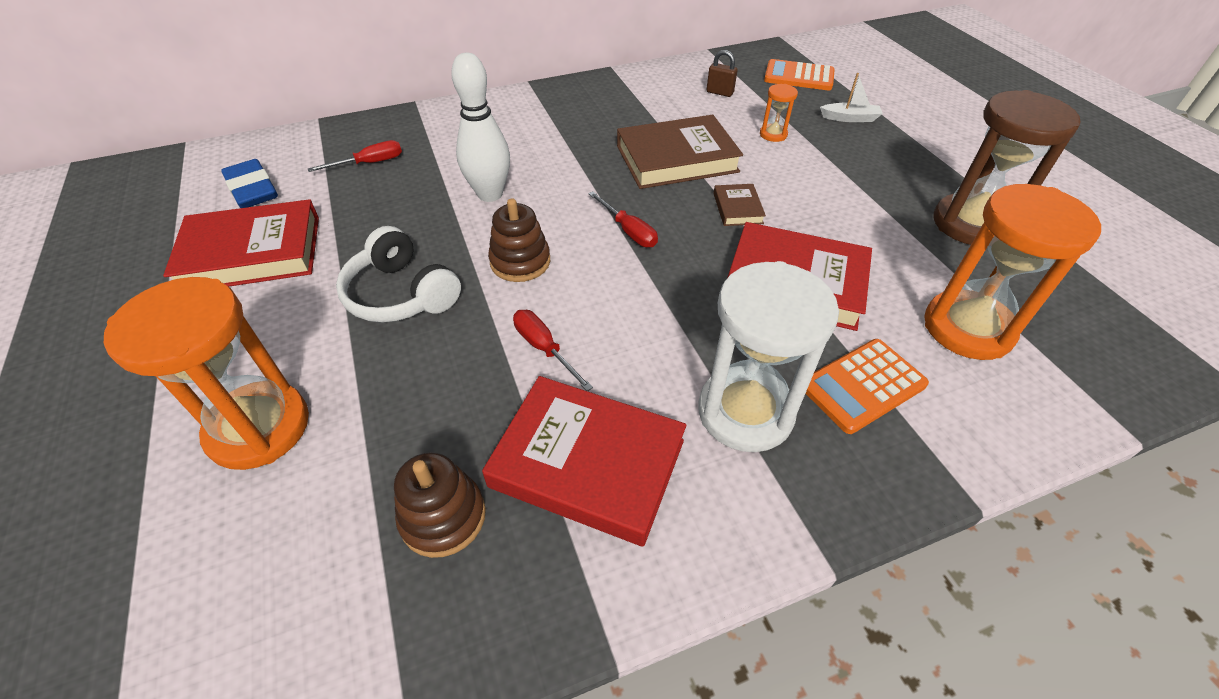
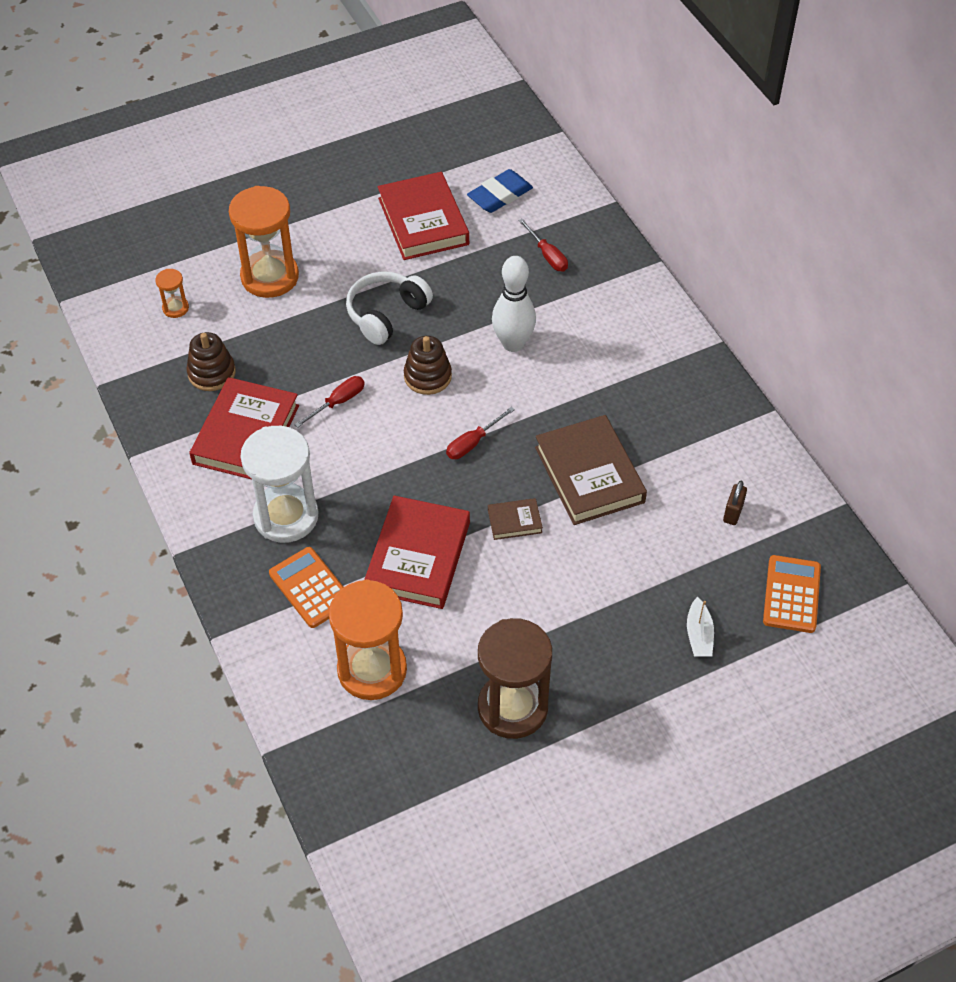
camera: 85 degrees right, 5 degrees up
orange hourglass [760,84,798,142] -> orange hourglass moved to [155,269,189,318]

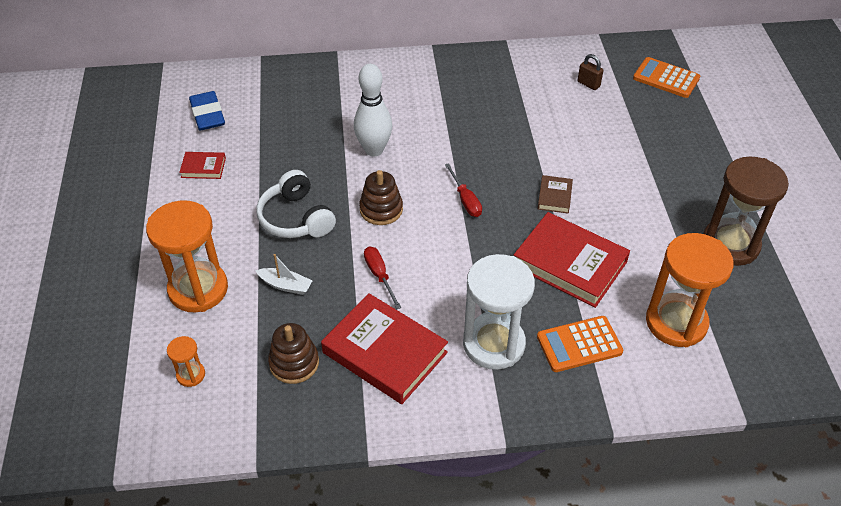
camera: 70 degrees left, 5 degrees down
red book [378,172,469,260] -> red book [179,152,226,179], size x0.47
red screwdriver [519,219,568,271] -> none
brown book [535,415,647,525] -> none
white boat [687,597,714,657] -> white boat moved to [255,254,313,295]

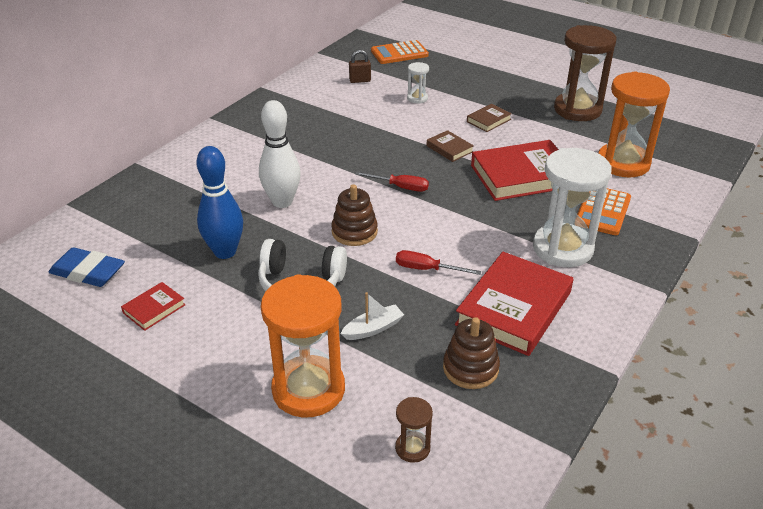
camera: 50 degrees left, 10 degrees down
orange hourglass [167,336,205,387] -> brown hourglass [395,397,433,463]
red book [321,293,448,404] -> red book turned 45 degrees counterclockwise [455,252,573,356]
none -> blue bowling pin [196,146,243,259]
none -> white hourglass [407,62,429,104]
none -> brown book [467,104,512,132]

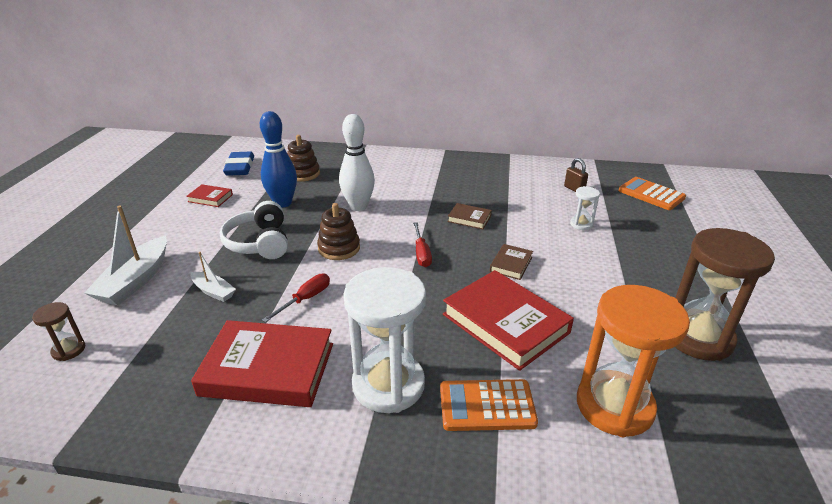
camera: 65 degrees right, 5 degrees down
orange hourglass [261,274,345,418] -> white boat [84,206,167,305]
red screwdriver [396,250,481,275] -> red screwdriver turned 45 degrees clockwise [262,273,330,323]
brown stacking toy [443,317,500,389] -> brown stacking toy moved to [287,135,320,182]
brown book [467,104,512,132] -> brown book moved to [448,203,492,229]

